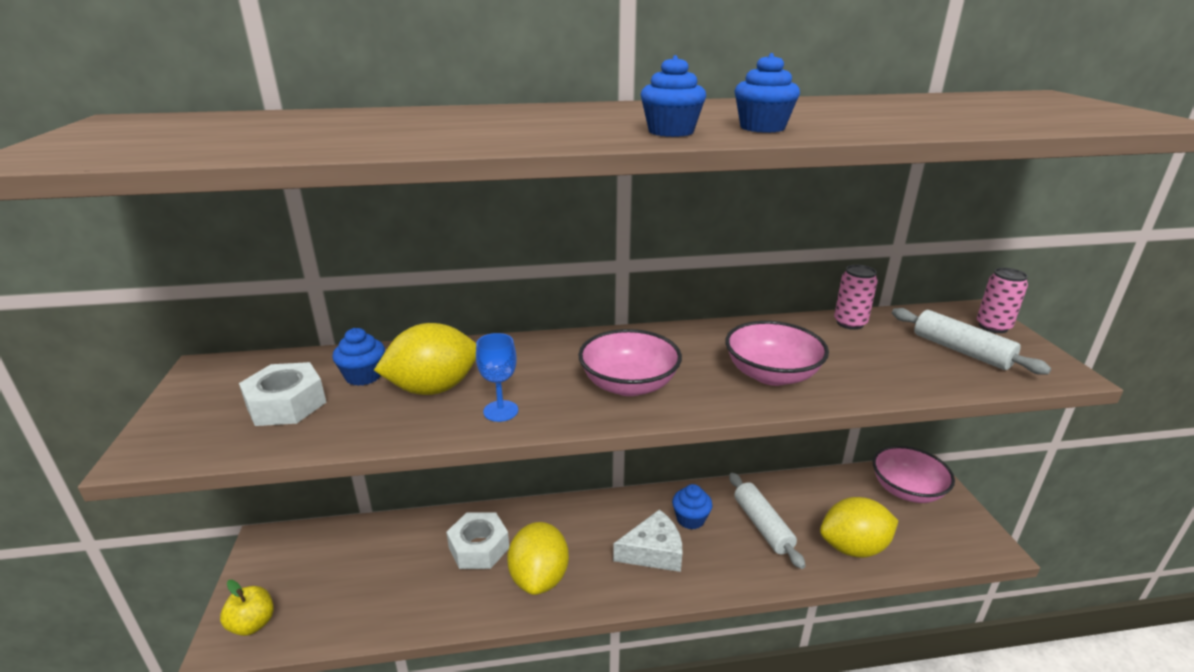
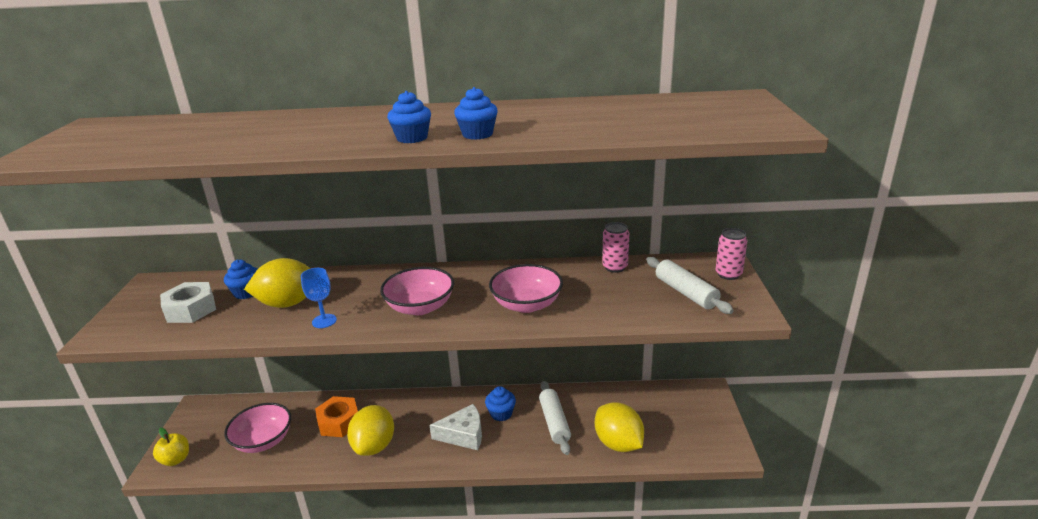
camera: 10 degrees right, 0 degrees up
white nut [446,513,509,569] -> orange nut [315,396,358,437]
yellow lemon [820,497,898,558] -> yellow lemon turned 60 degrees clockwise [595,402,644,452]
pink bowl [873,446,955,503] -> pink bowl moved to [224,403,291,453]

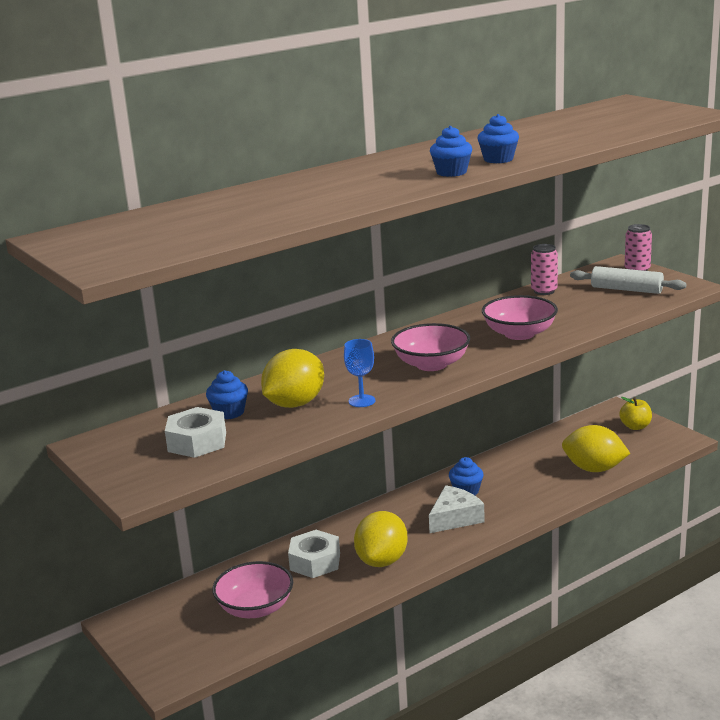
camera: 35 degrees left, 5 degrees down
yellow apple [153,428,189,466] -> yellow apple moved to [619,397,652,430]
orange nut [315,396,358,437] -> white nut [288,530,340,578]
yellow lemon [347,405,394,456] -> yellow lemon turned 45 degrees clockwise [354,511,408,567]
white rolling pin [539,381,571,455] -> none

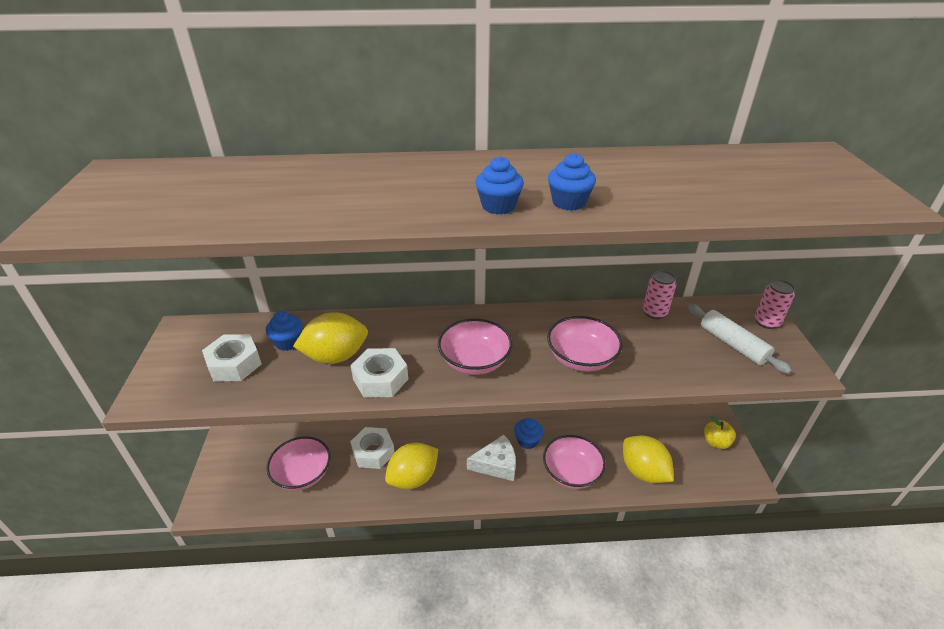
camera: 30 degrees right, 15 degrees up
blue goblet [344,339,375,407] -> white nut [350,348,408,397]
none -> pink bowl [543,435,606,489]

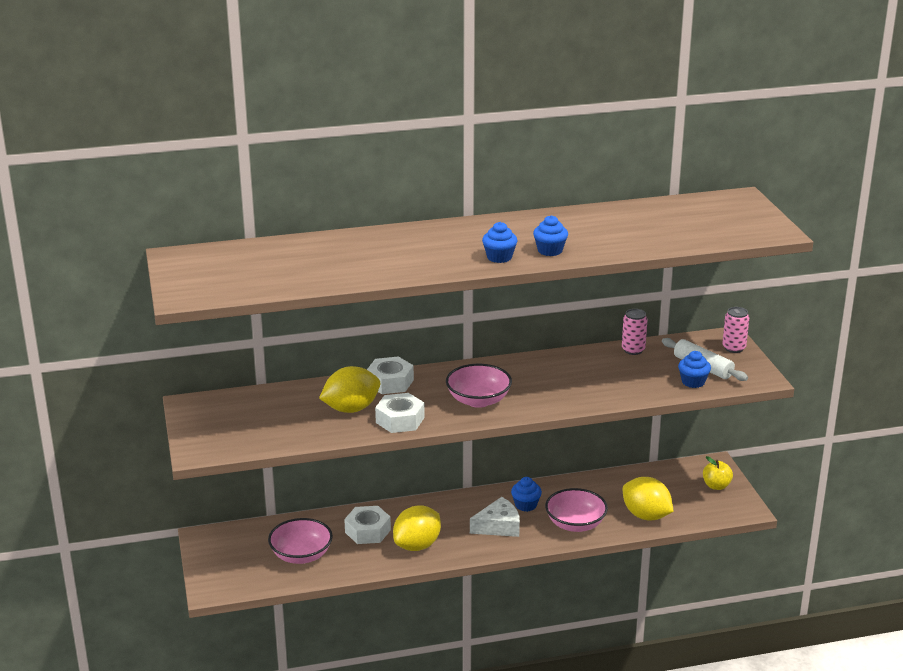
camera: 10 degrees left, 10 degrees down
white nut [202,334,262,381] -> white nut moved to [367,356,414,394]
blue cupcake [266,311,303,351] -> blue cupcake moved to [678,351,711,388]
pink bowl [547,316,623,372] -> none

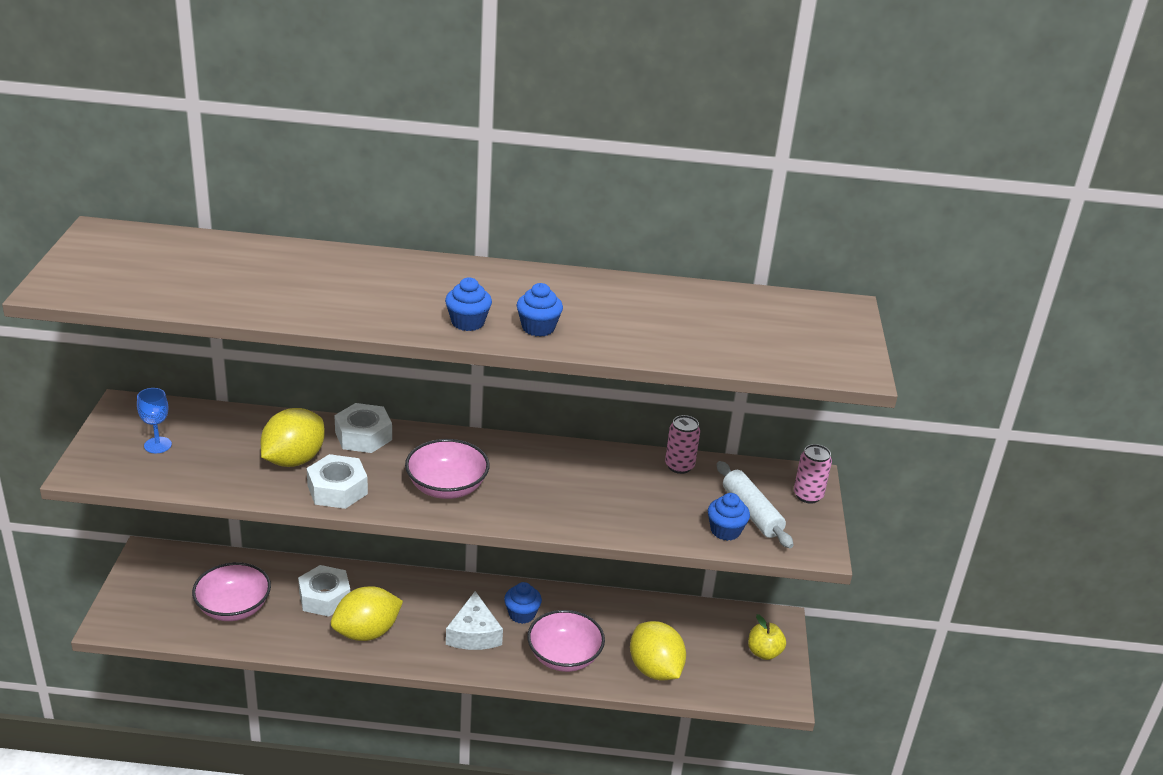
camera: 15 degrees right, 5 degrees up
yellow lemon [319,366,380,413] -> yellow lemon turned 45 degrees counterclockwise [261,408,325,467]
white cheese [470,497,520,537] -> white cheese turned 90 degrees clockwise [446,591,503,650]
none -> blue goblet [137,388,172,453]

